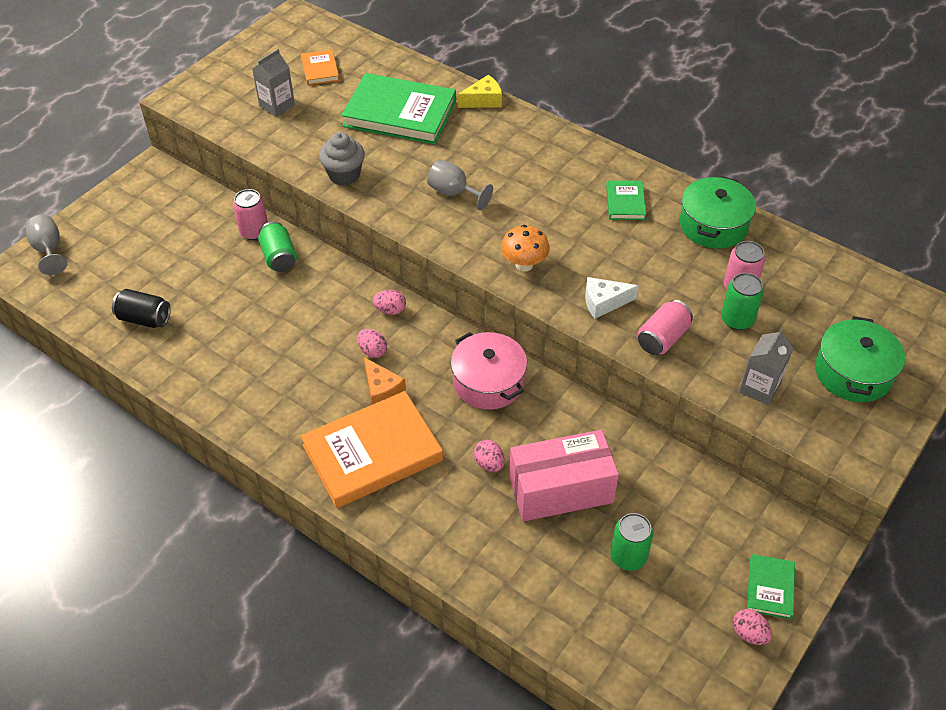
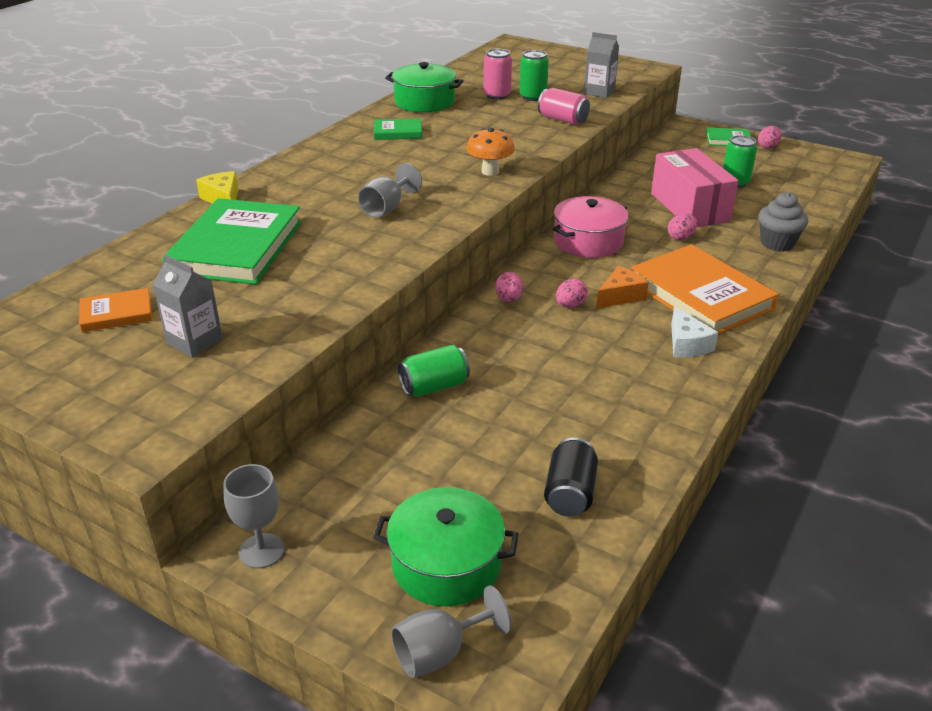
camera: 95 degrees left, 15 degrees down
pink can [233,189,268,240] -> none
grey cupcake [319,132,365,186] -> grey cupcake moved to [758,192,808,252]
white cheese [585,277,639,319] -> white cheese moved to [671,306,718,357]
green pot [815,316,905,402] -> green pot moved to [373,487,519,606]
none -> grey goblet [223,464,285,569]

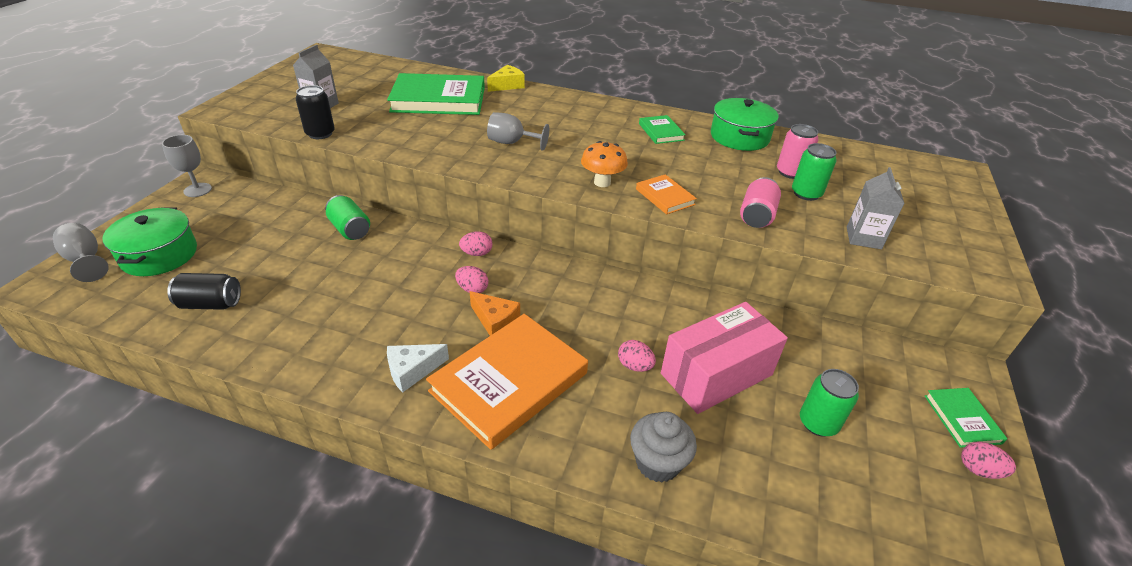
camera: 75 degrees right, 5 degrees up
orange book [79,288,152,332] -> orange book moved to [636,174,697,214]
pink pot [552,196,628,258] -> none
none -> black can [296,85,335,139]

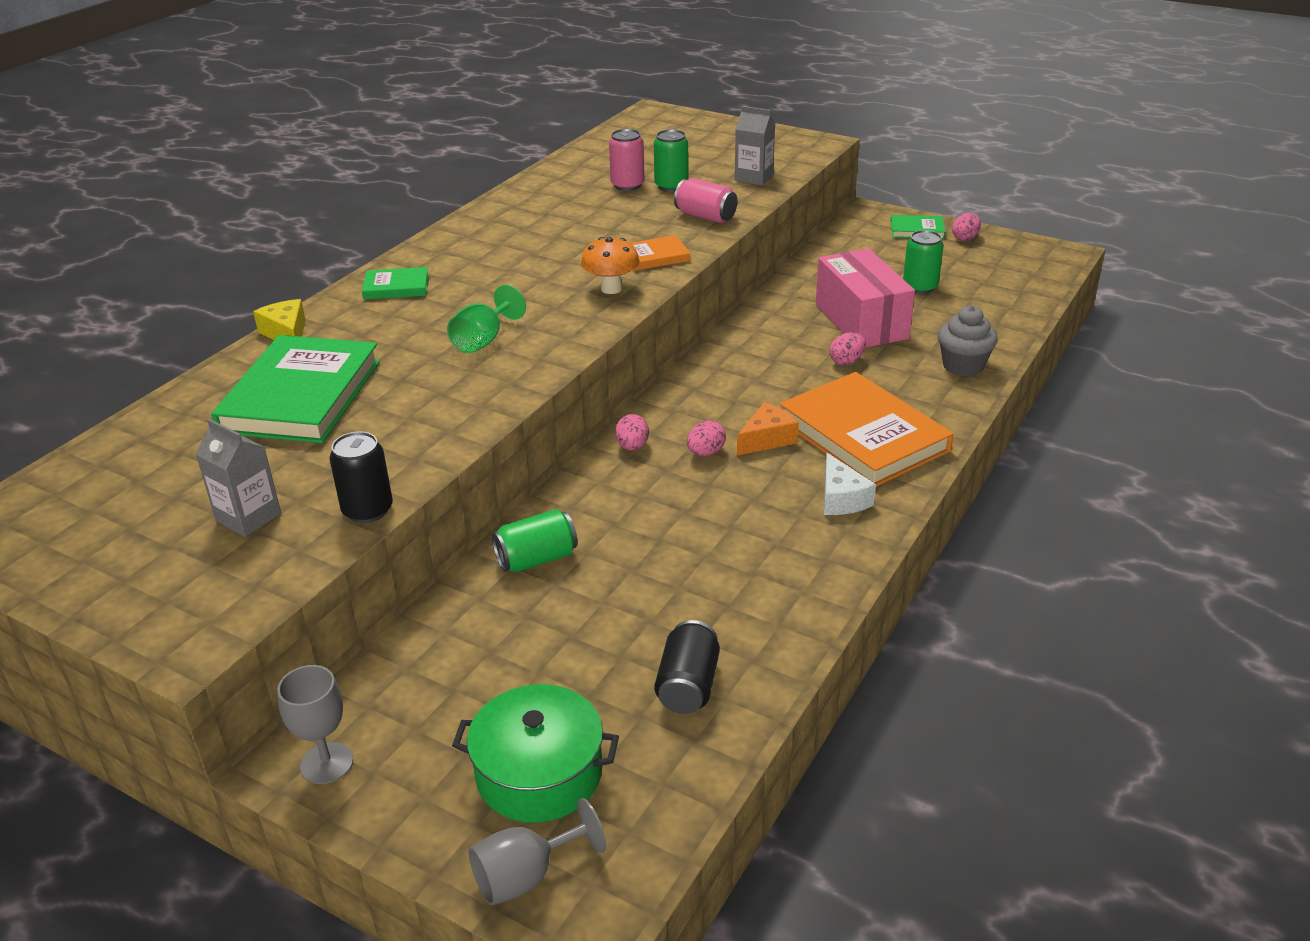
camera: 75 degrees left, 5 degrees down
grey goblet [487,112,549,151] -> green goblet [447,285,526,353]
green book [639,115,686,144] -> green book moved to [362,267,429,299]
green pot [711,98,779,151] -> none

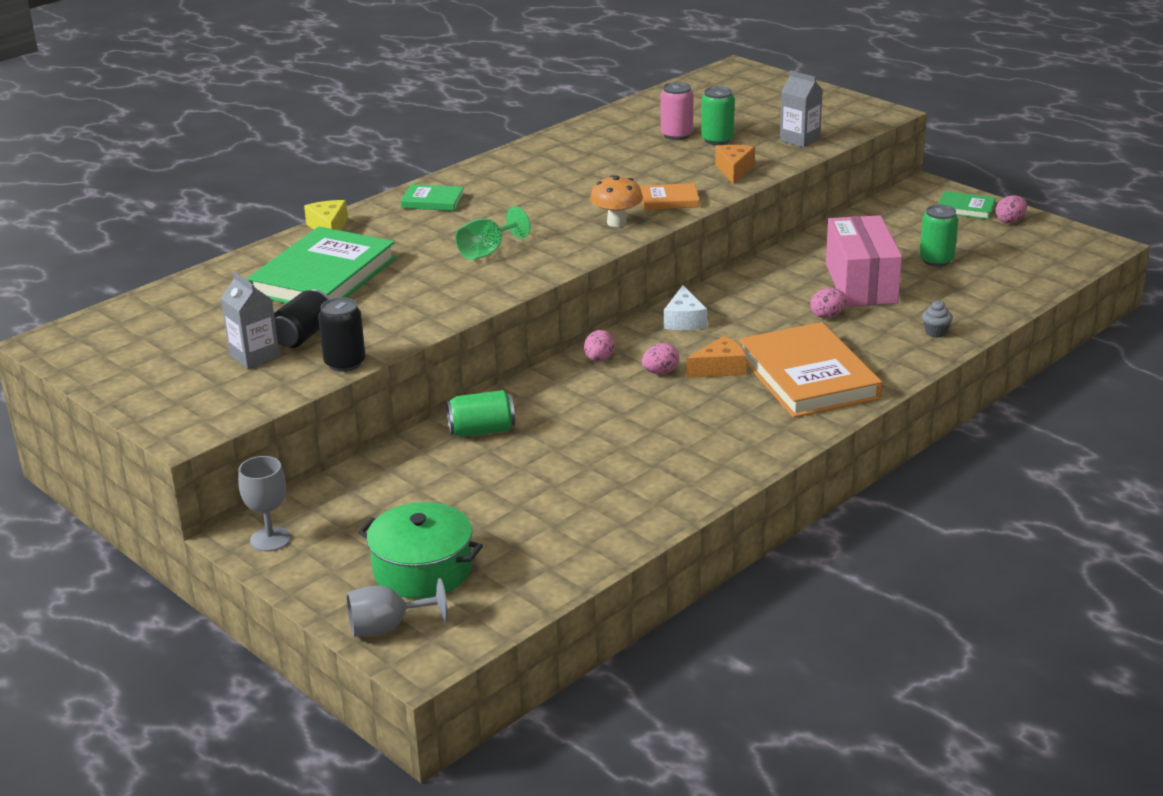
camera: 15 degrees right, 5 degrees down
black can [654,620,720,714] -> black can moved to [274,289,329,348]
pink can [674,178,737,223] -> orange cheese [715,145,755,184]
white cheese [824,453,876,515] -> white cheese moved to [664,285,707,330]
grey cupcake [938,305,998,377] -> grey cupcake [922,301,953,338], size x0.55

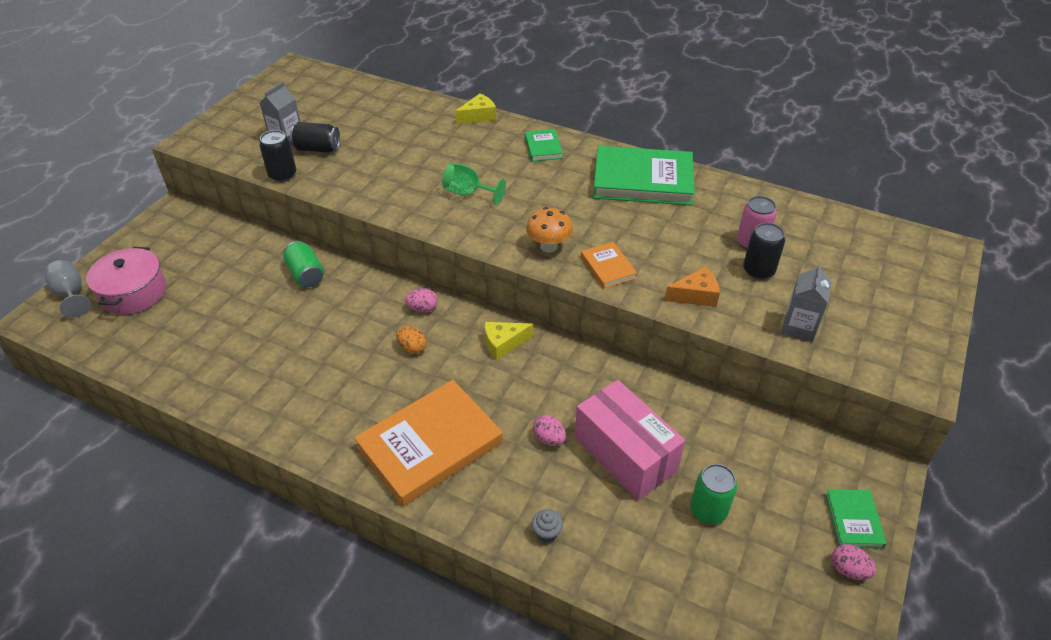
camera: 70 degrees right, 15 degrees up
grey goblet [238,456,291,552] -> none
green book [247,227,396,304] -> green book moved to [593,146,695,205]
green pot [358,502,483,599] -> pink pot [86,247,166,315]
pink egg [642,343,679,374] -> orange egg [396,326,427,354]
white cheese [664,285,707,330] -> yellow cheese [485,322,533,360]
orange cheese [686,336,746,378] -> none
green can [701,86,735,145] -> black can [743,223,785,280]
pink box [826,215,902,307] -> pink box turned 75 degrees clockwise [575,380,685,500]

